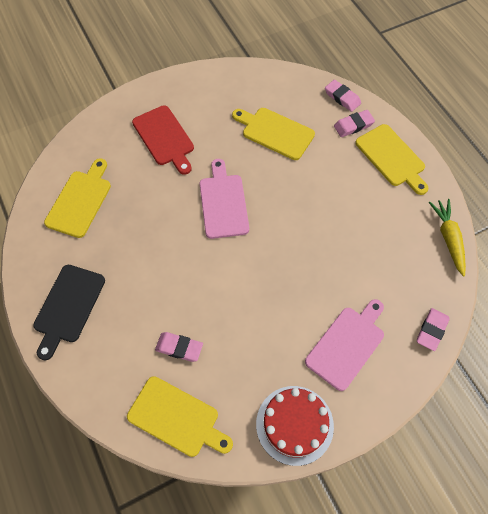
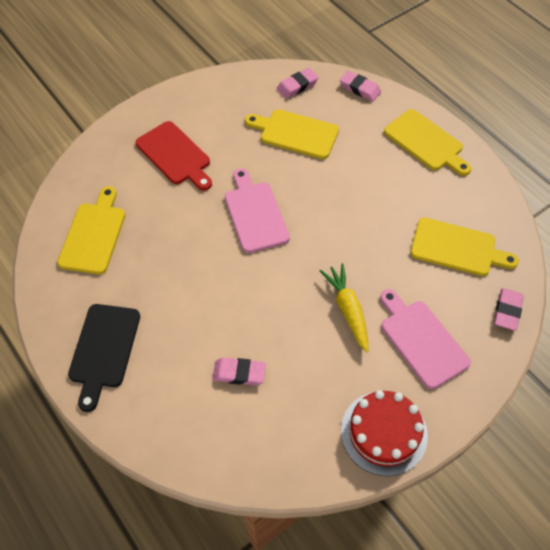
camera: 10 degrees left, 5 degrees down
yellow cutting board [127,376,233,457] -> yellow cutting board moved to [410,218,519,276]
pink cutting board [305,299,384,391] -> pink cutting board turned 60 degrees counterclockwise [380,289,471,389]
pink eraser [334,110,375,137] -> pink eraser moved to [277,68,319,99]
yellow carrot [429,199,466,277] -> yellow carrot moved to [320,263,368,353]

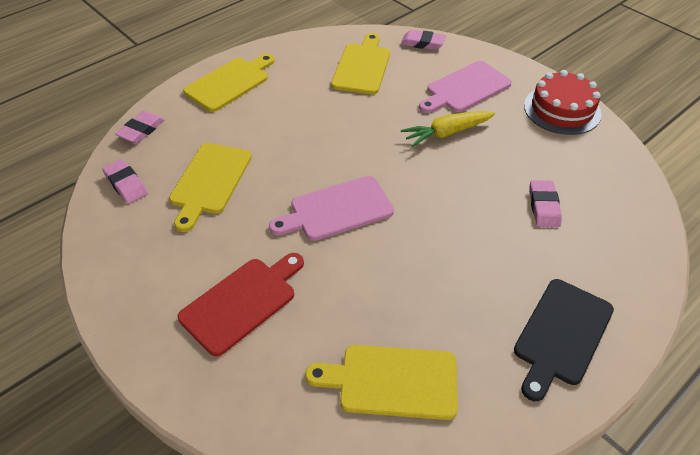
camera: 95 degrees left, 10 degrees down
black cutting board [68,304,140,412] -> black cutting board turned 120 degrees clockwise [514,279,614,401]

